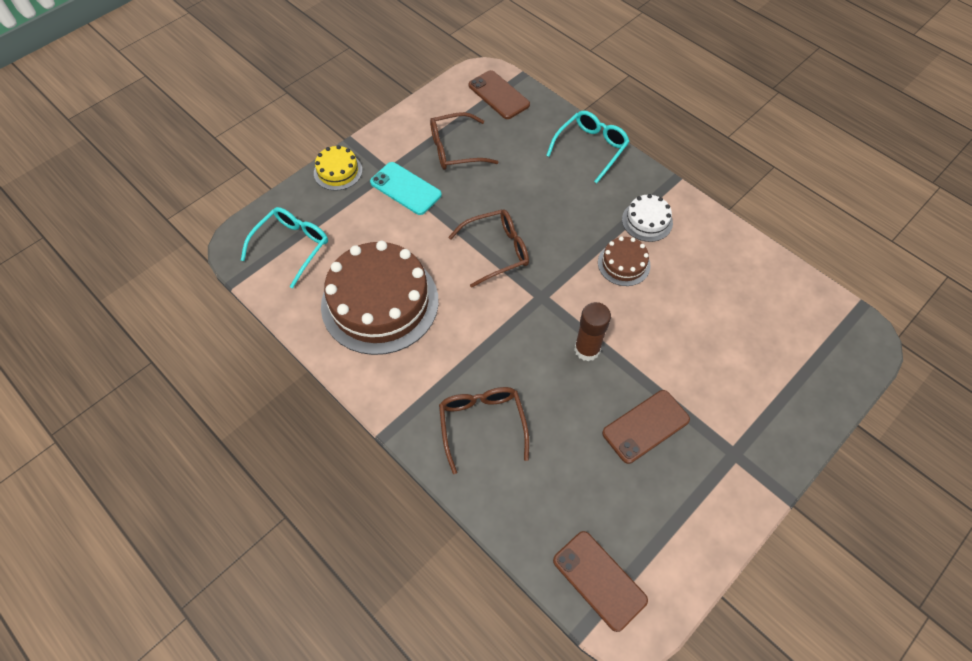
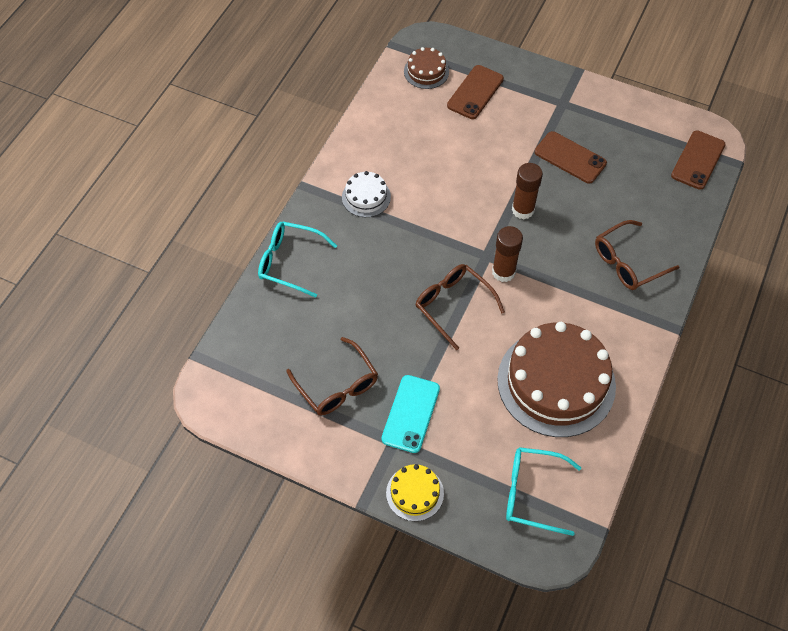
camera: 110 degrees left, 0 degrees up
brown phone [468,70,530,119] -> brown phone moved to [447,65,504,119]
brown cake [598,236,651,286] -> brown cake moved to [404,47,449,89]
none -> brown glue stick [492,226,523,282]

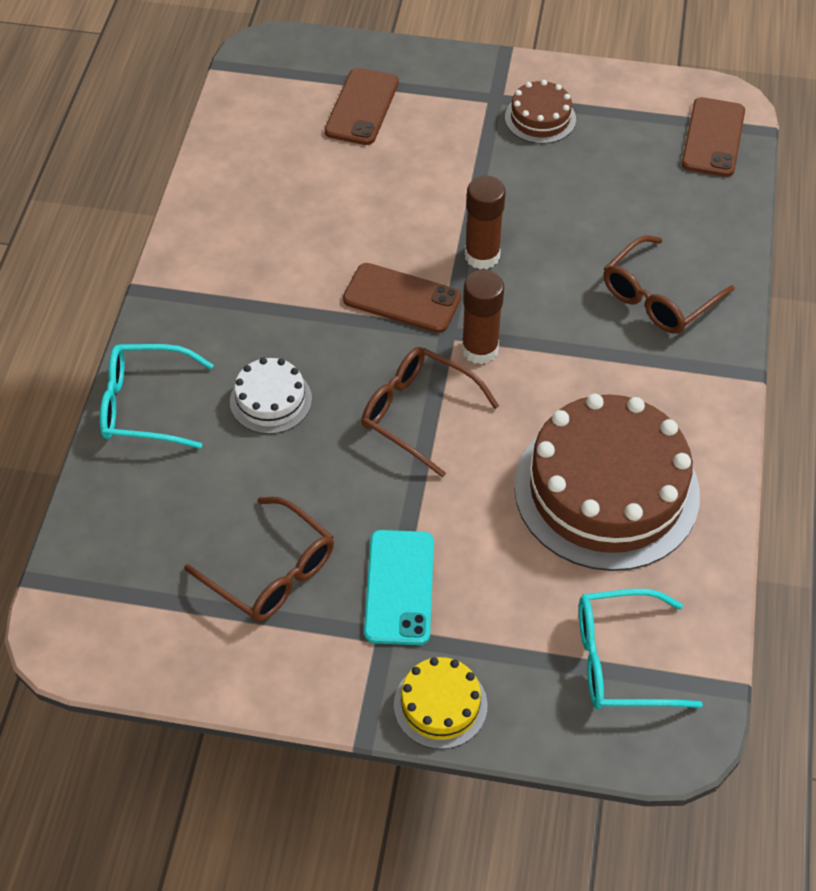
camera: 15 degrees left, 5 degrees down
white cake [342,171,391,217] -> white cake moved to [230,357,312,434]
brown cake [404,47,449,89] -> brown cake moved to [505,80,576,144]
brown phone [535,131,607,184] -> brown phone moved to [343,263,461,333]

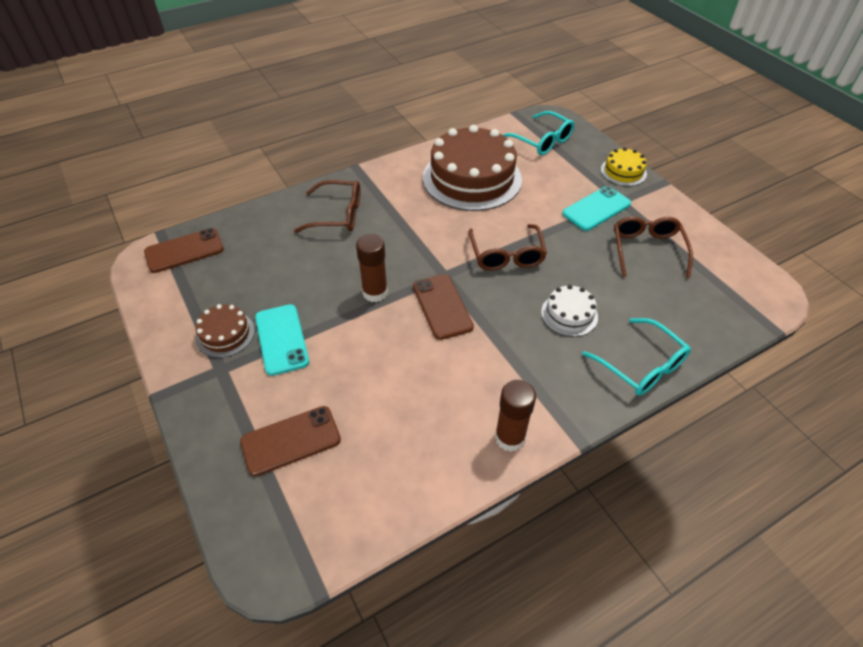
camera: 130 degrees left, 5 degrees down
brown glue stick [461,270,504,364] -> brown glue stick moved to [495,380,536,452]
none -> turquoise phone [255,304,309,376]

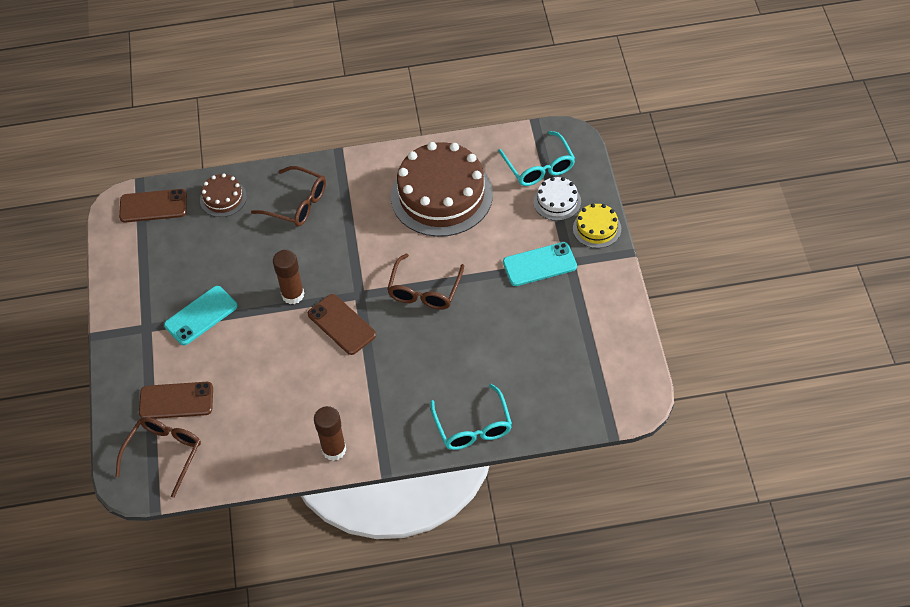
camera: 25 degrees right, 5 degrees up
brown cake [195,304,255,358] -> brown cake moved to [200,174,247,217]
turquoise phone [255,304,309,376] -> turquoise phone turned 45 degrees clockwise [164,286,237,345]
brown phone [413,274,474,340] -> brown phone turned 45 degrees counterclockwise [308,294,376,355]
white cake [541,285,598,337] -> white cake moved to [533,177,581,221]
brown glasses [614,216,693,278] -> brown glasses moved to [115,417,201,498]

